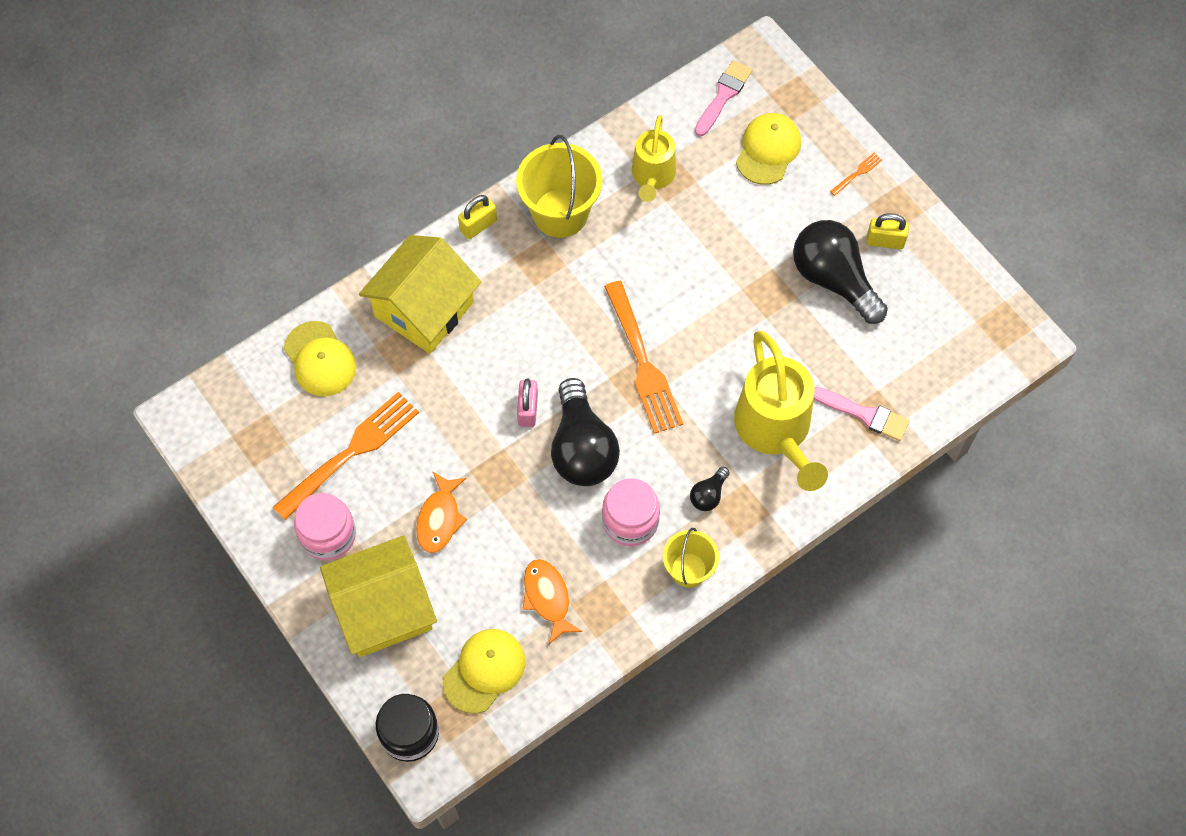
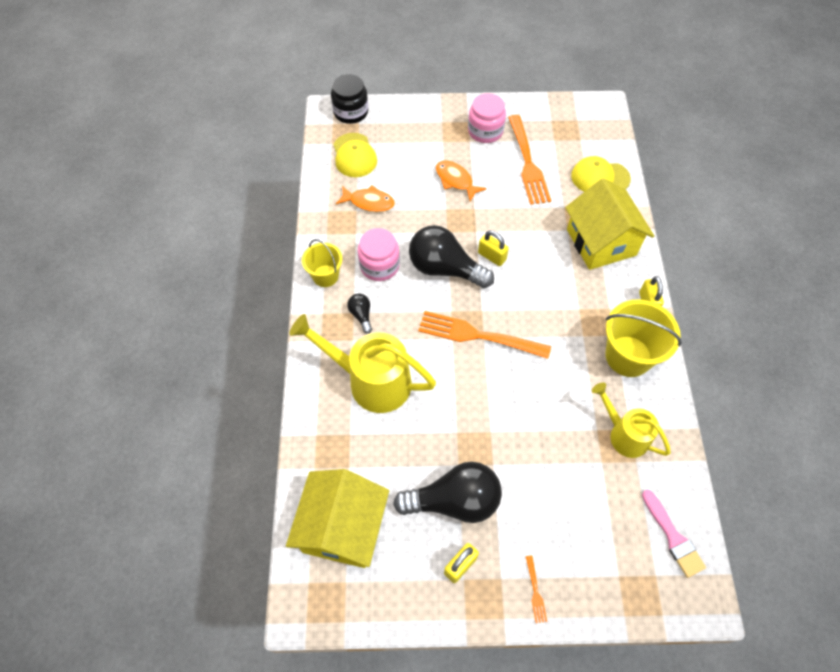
camera: 125 degrees right, 5 degrees down
yellow house [320,535,437,657] -> yellow house moved to [286,469,389,568]
pink padlock [517,378,538,427] -> yellow padlock [478,230,509,266]
yellow cap [736,113,801,185] -> none
pink brush [814,387,910,441] -> none

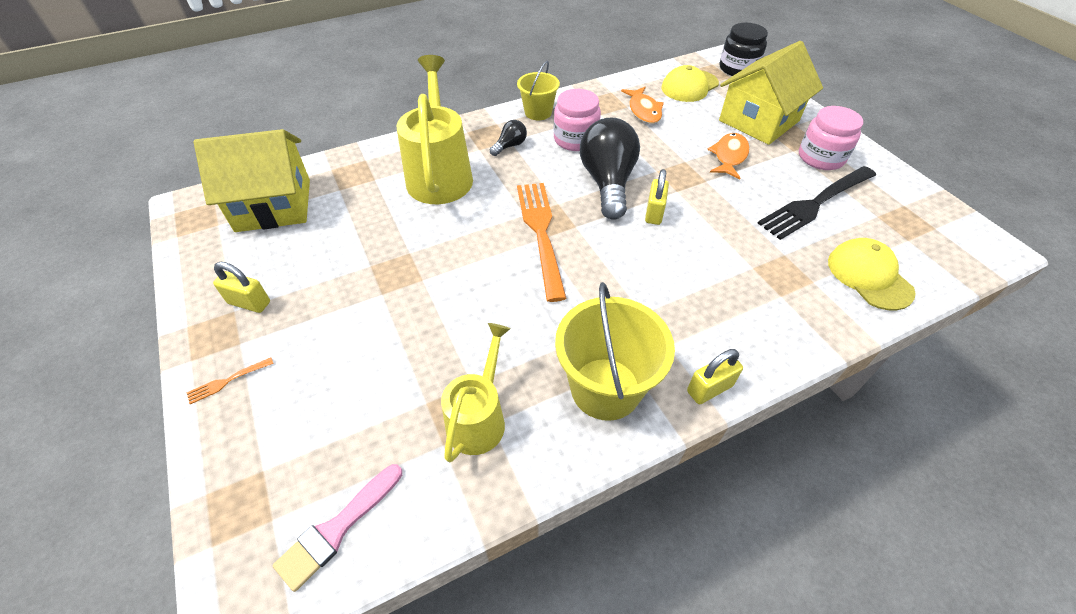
camera: 65 degrees right, 10 degrees down
black light bulb [393,462,502,523] -> none
orange fork [508,115,551,205] -> black fork [758,166,876,240]
yellow house [565,178,654,270] -> yellow house moved to [719,41,823,145]

